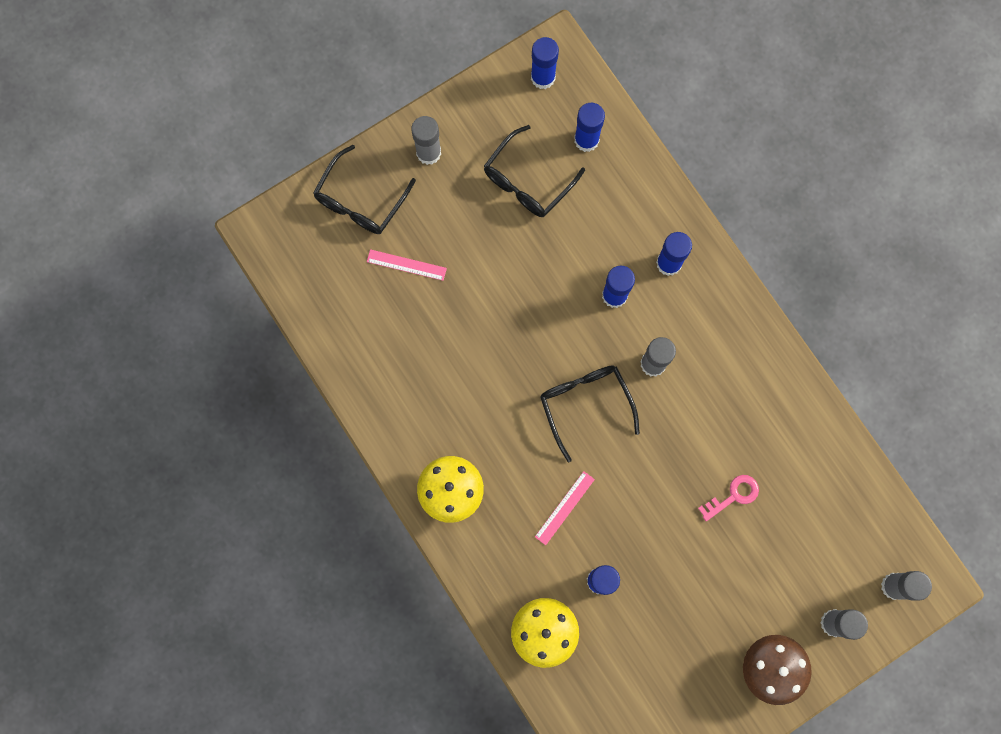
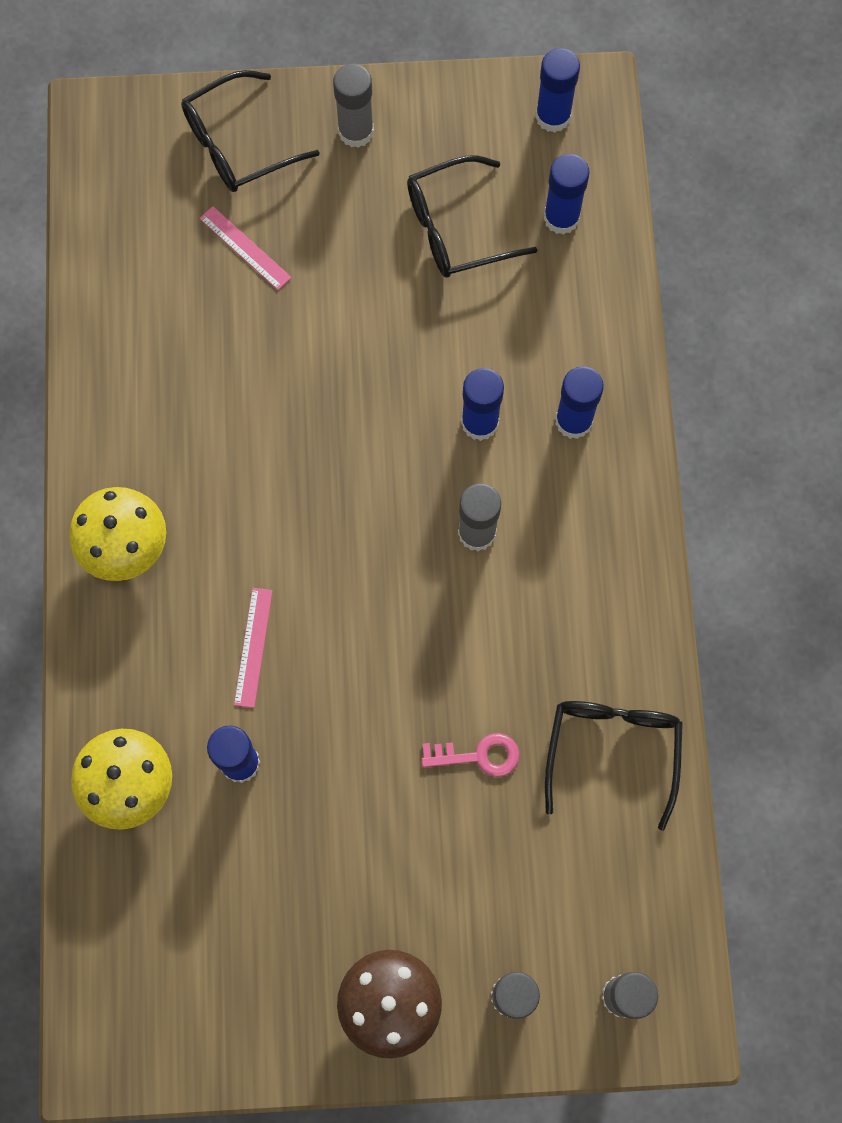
camera: 30 degrees right, 5 degrees down
pink ruler [535,471,595,545] -> pink ruler turned 60 degrees counterclockwise [234,588,273,708]
black glasses [540,365,640,462] -> black glasses moved to [545,701,683,831]

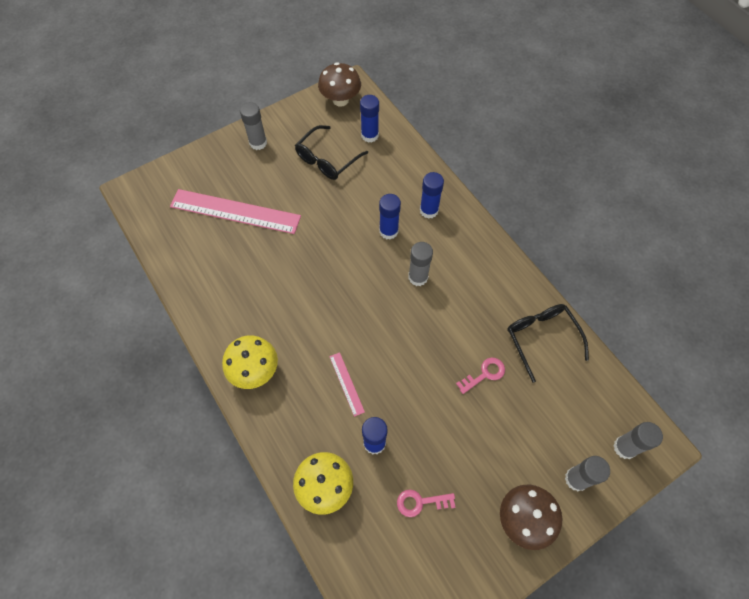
camera: 30 degrees left, 10 degrees down
black glasses [181,70,320,192] -> none
pink ruler [199,206,292,290] -> pink ruler [170,189,301,234], size x2.23
blue glue stick [535,48,580,133] -> brown mushroom [318,62,361,107]
none -> pink key [397,489,456,517]

